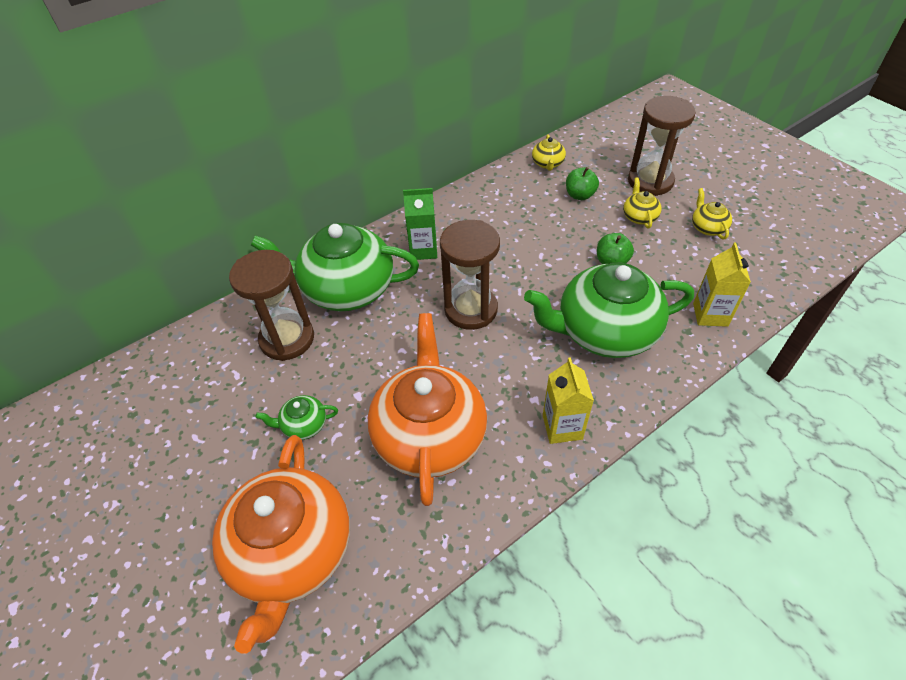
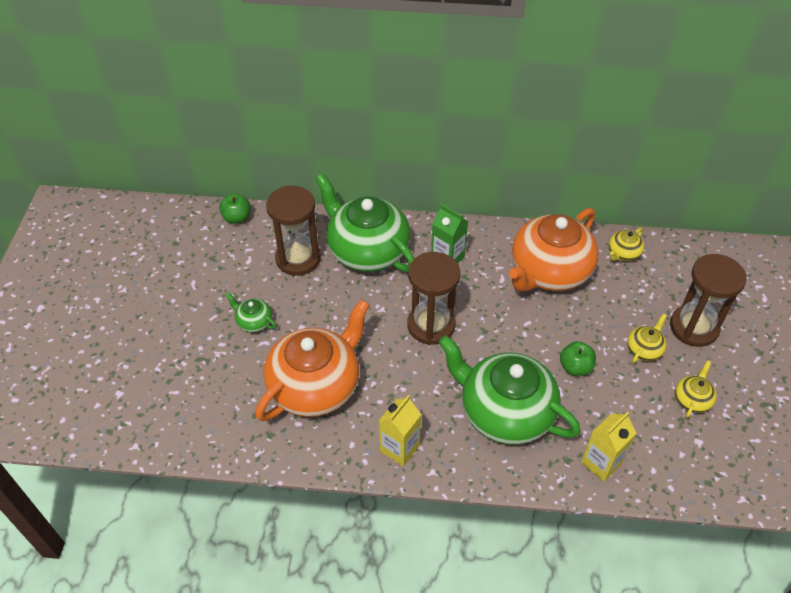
camera: 40 degrees right, 0 degrees up
orange teapot [212,435,350,654] -> orange teapot moved to [509,208,599,291]
green apple [566,167,599,200] -> green apple moved to [219,194,251,224]

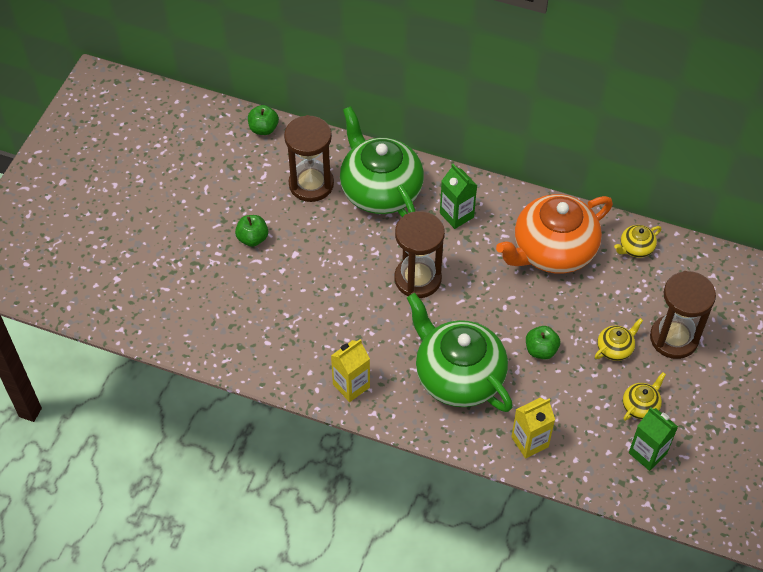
camera: 15 degrees right, 5 degrees up
green teapot [226,293,276,332] -> green apple [235,215,268,247]
orange teapot [255,299,370,421] -> none
none -> green carton [629,407,678,471]

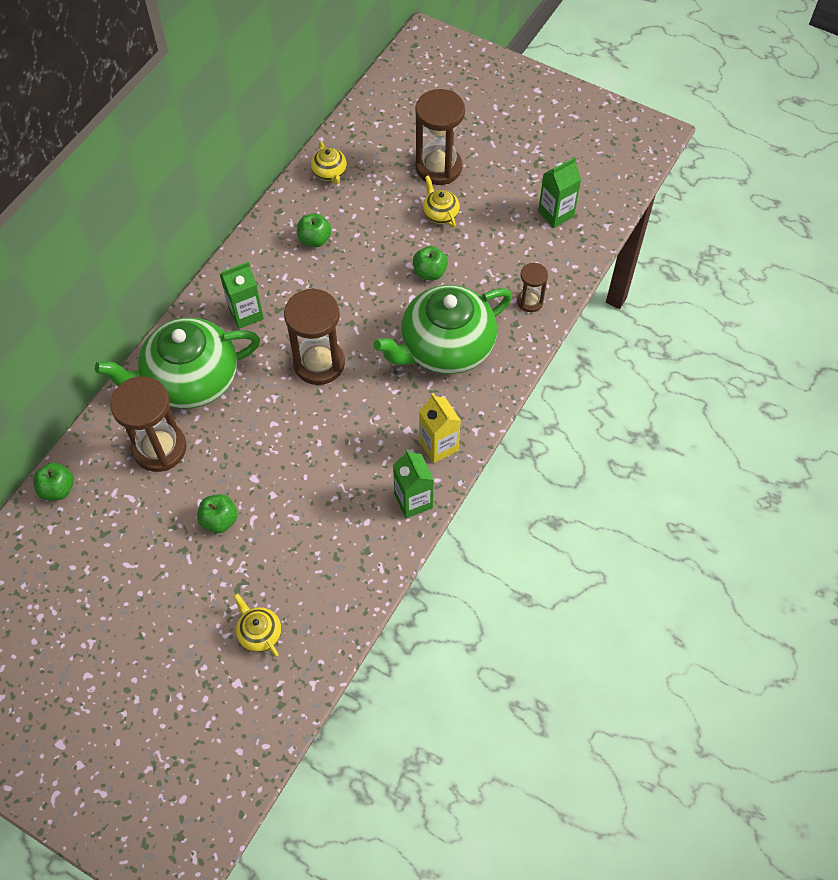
camera: 80 degrees left, 5 degrees up
orange teapot [496,194,613,273] -> green apple [297,213,332,247]
yellow carton [511,398,555,458] -> brown hourglass [517,263,548,312]
yellow teapot [623,372,666,421] -> yellow teapot moved to [234,593,281,657]
none -> green carton [393,449,434,518]

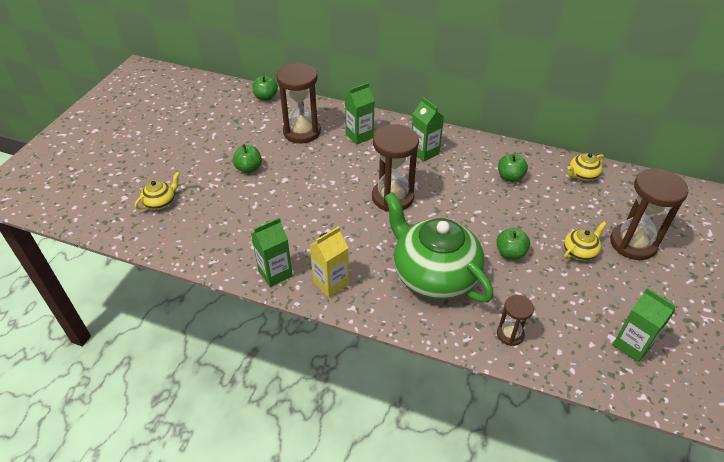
camera: 80 degrees right, 15 degrees down
green teapot [95,318,260,409] -> green carton [345,82,374,145]

